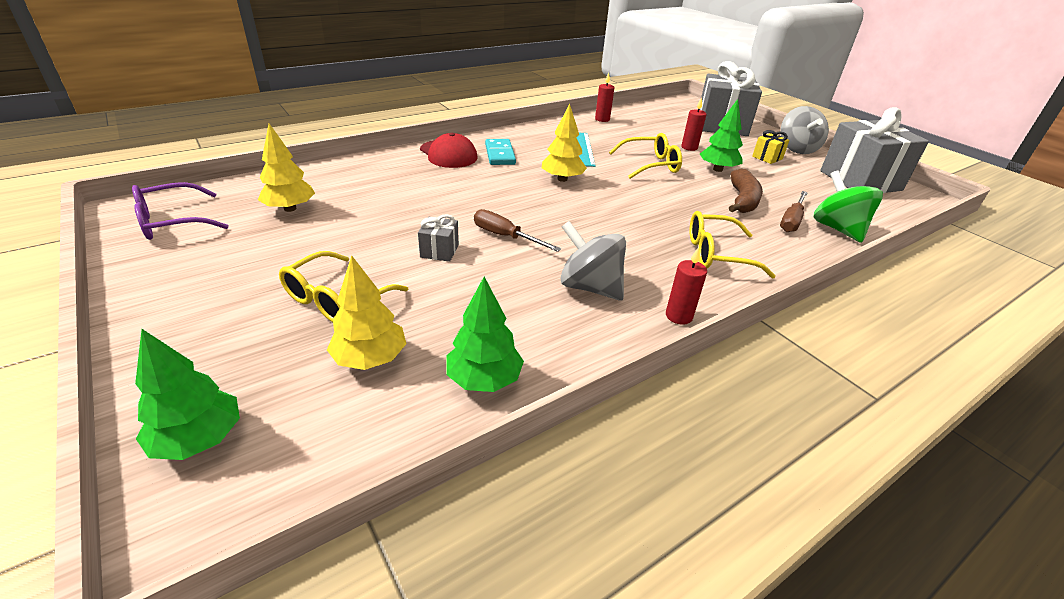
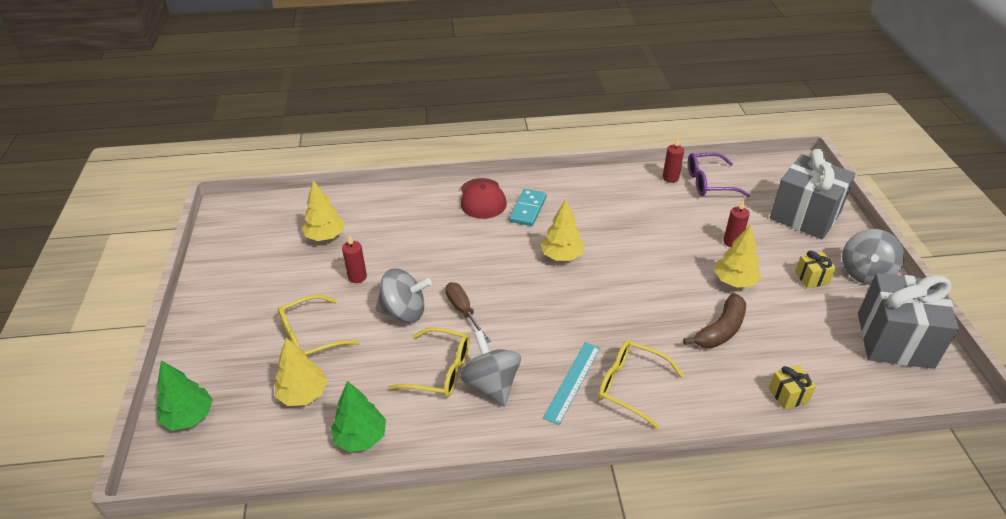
camera: 30 degrees right, 5 degrees up
purple glasses [132,182,228,240] -> purple glasses moved to [688,153,750,197]
grey gift [418,214,459,262] -> grey spinning top [375,268,432,323]
turquoise ruler [576,133,595,167] -> turquoise ruler moved to [543,342,600,425]
yellow glasses [609,133,682,179] -> yellow glasses moved to [388,327,470,398]
red candle [666,247,707,325] -> red candle moved to [342,235,367,283]
green tree [700,99,743,172] -> yellow tree [714,224,761,288]
brown screwdriver [780,191,808,232] -> none
green spinning top [813,171,883,243] -> yellow gift [769,365,816,410]

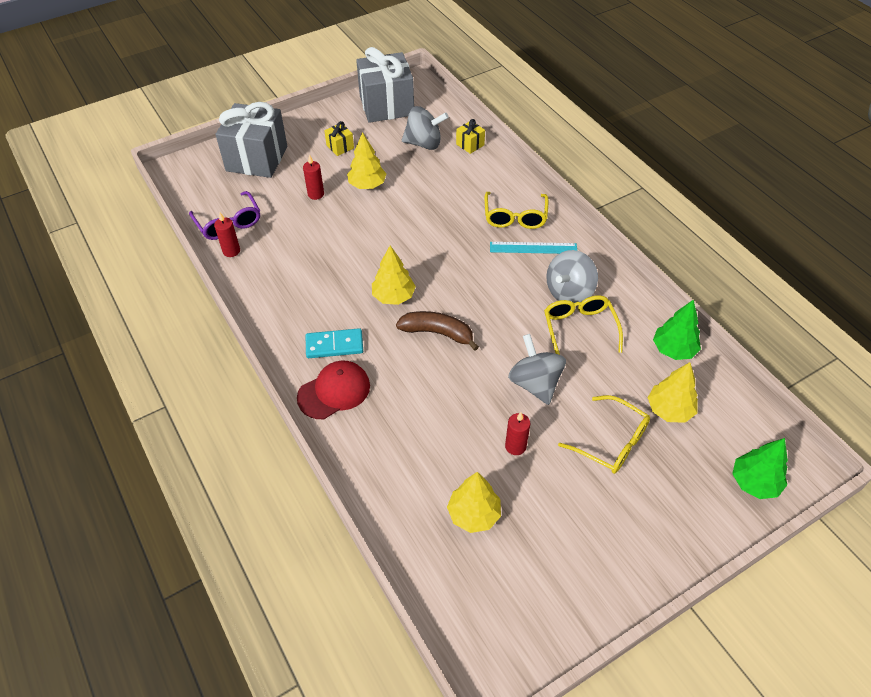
camera: 115 degrees left, 10 degrees up
brown screwdriver [445,282,491,343] -> none
brown banana [683,293,746,348] -> brown banana moved to [396,311,479,351]
grey spinning top [842,229,905,285] -> grey spinning top moved to [402,106,449,150]

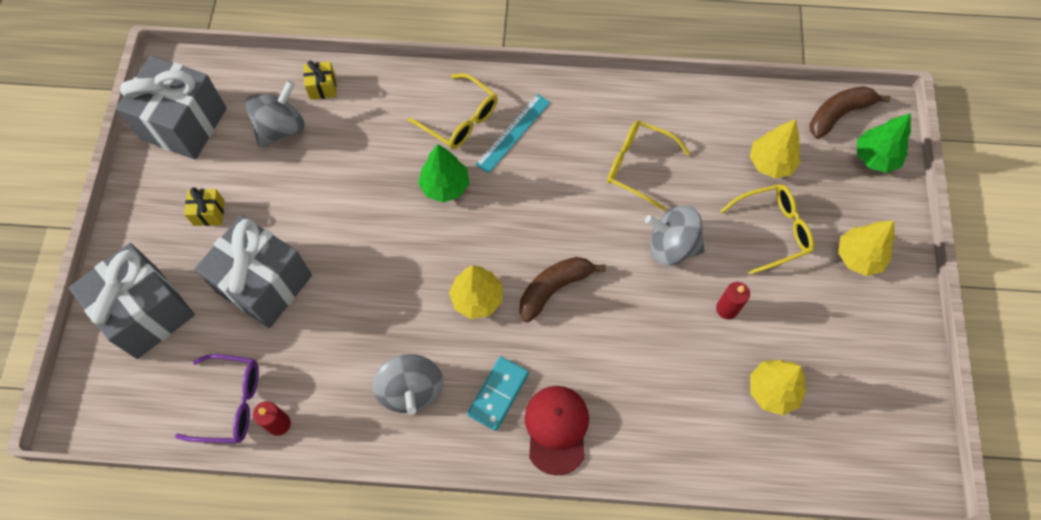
camera: 55 degrees left, 15 degrees up
red candle [303,154,324,200] -> grey gift [195,215,312,328]
yellow tree [347,132,386,189] -> yellow tree moved to [838,220,895,276]
grey spinning top [546,250,598,303] -> grey spinning top moved to [372,354,443,415]
green tree [653,299,701,360] -> green tree moved to [418,144,470,202]
none -> brown banana [810,86,891,139]

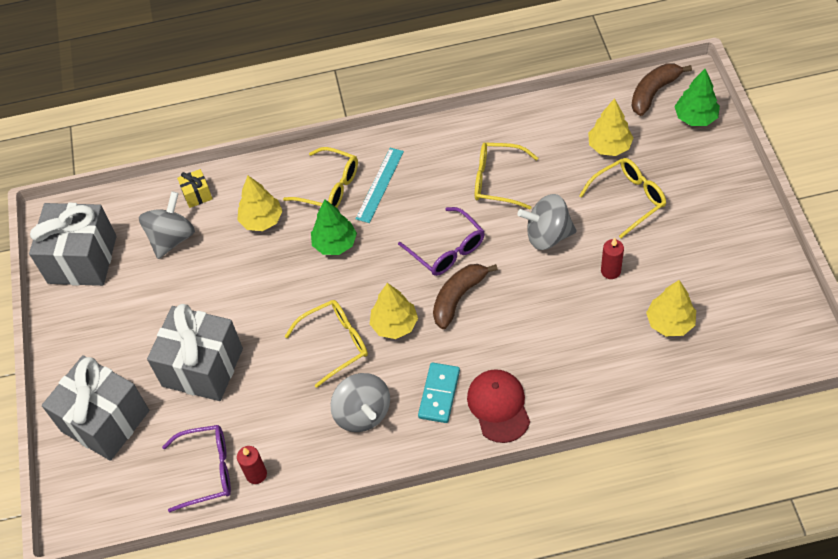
camera: 10 degrees left, 10 degrees down
yellow gift [184,187,225,226] -> none
yellow tree [838,220,895,276] -> yellow tree moved to [237,176,283,231]
none -> yellow glasses [284,300,368,388]
none -> purple glasses [398,207,485,276]

